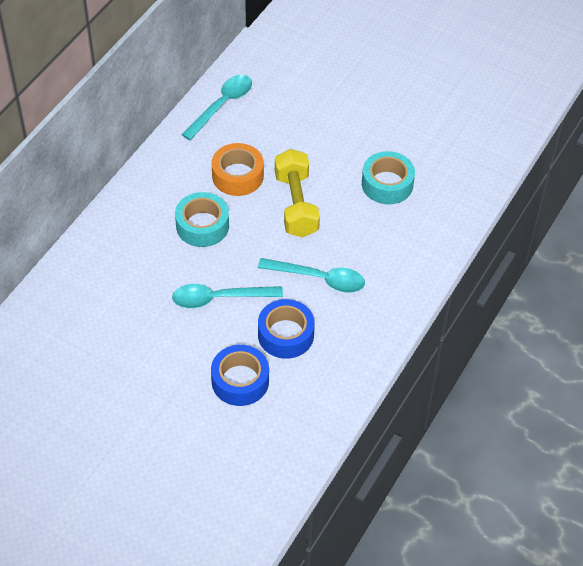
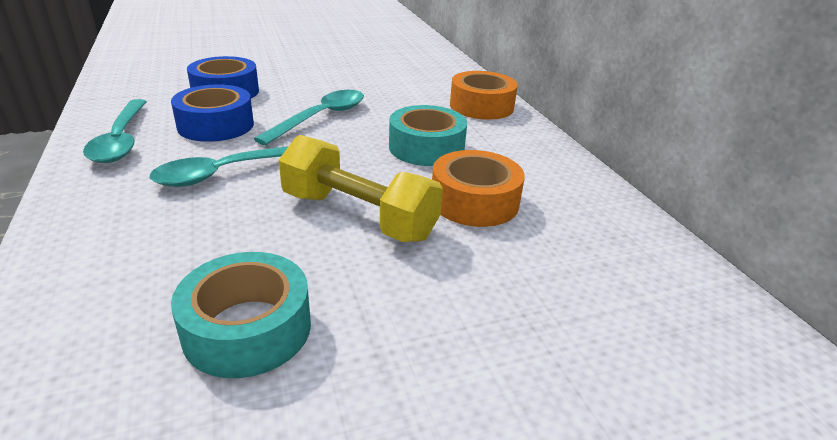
camera: 130 degrees right, 20 degrees down
turquoise spoon [181,75,252,140] -> turquoise spoon moved to [83,99,147,163]
none -> orange tape [450,71,518,120]

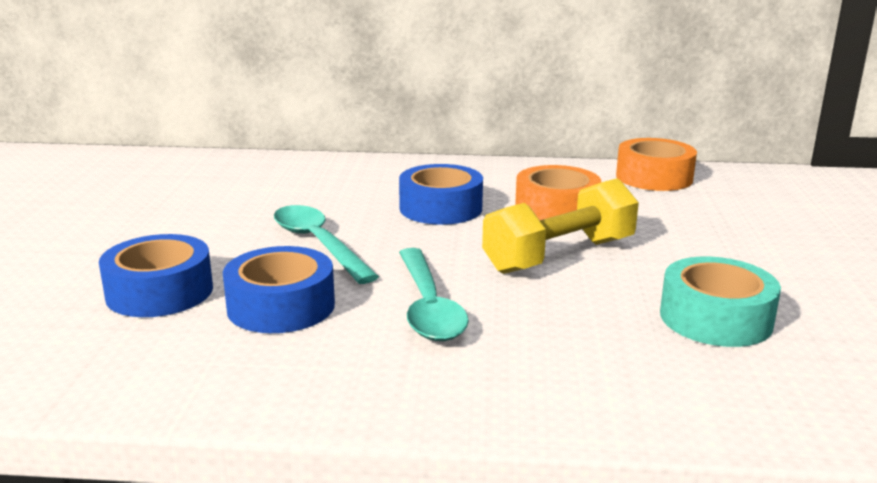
camera: 65 degrees left, 10 degrees down
turquoise spoon [83,99,147,163] -> none
turquoise tape [389,105,467,166] -> blue tape [399,164,483,225]
orange tape [450,71,518,120] -> orange tape moved to [616,138,697,191]

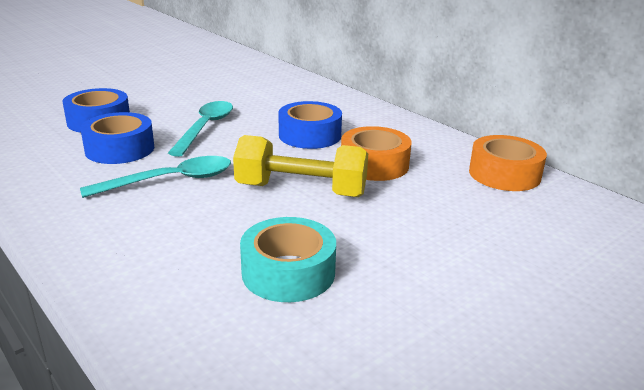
camera: 45 degrees right, 5 degrees up
turquoise spoon [399,248,469,341] -> turquoise spoon turned 150 degrees counterclockwise [80,156,231,198]

